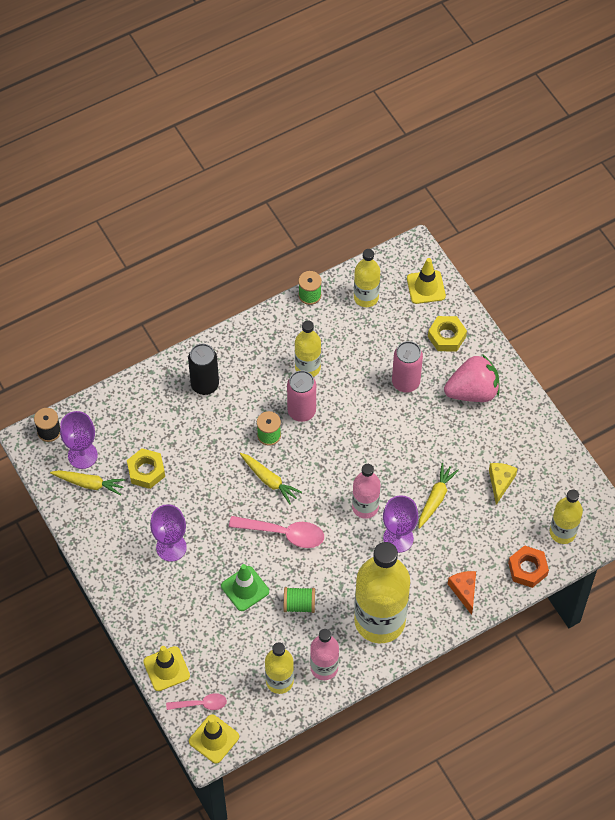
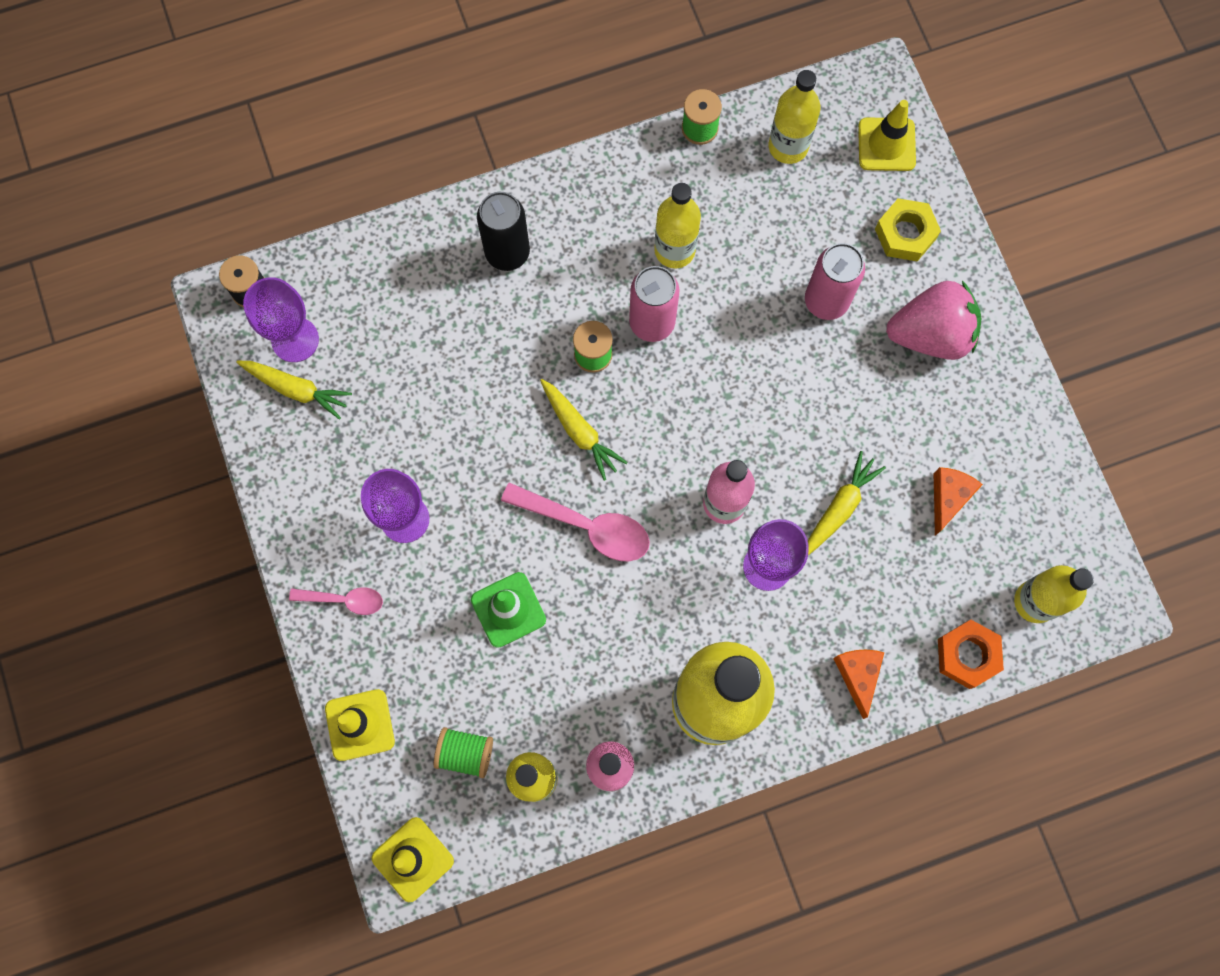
camera: 10 degrees right, 15 degrees up
yellow nut [127,448,165,489] -> none
pink spoon [166,693,227,710] -> pink spoon moved to [289,587,383,615]
green spool [284,587,315,613] -> green spool moved to [434,727,493,778]
yellow cheese [489,463,517,505] -> orange cheese [934,467,983,536]

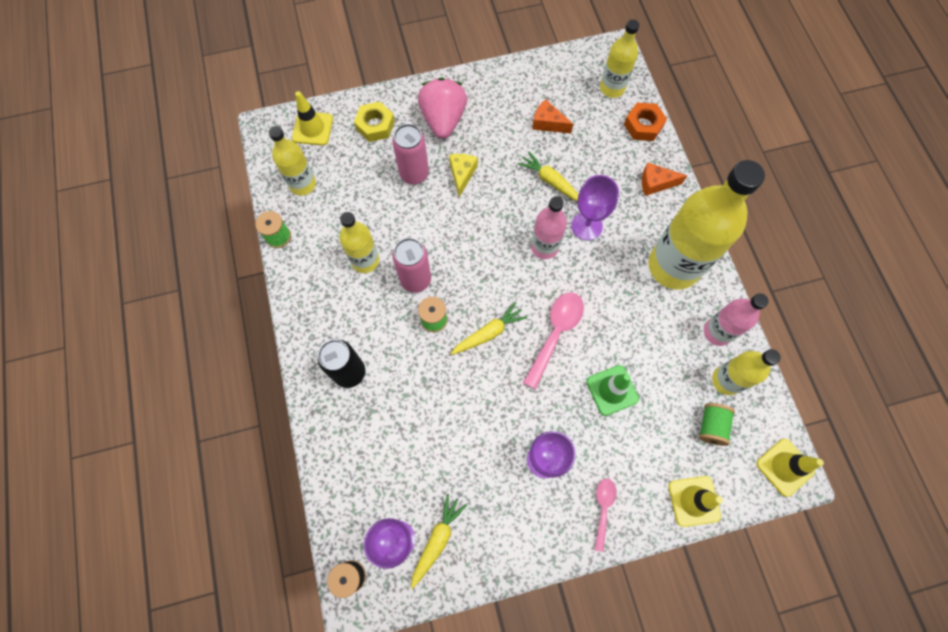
camera: 85 degrees left, 5 degrees down
none -> yellow cheese [449,154,478,197]

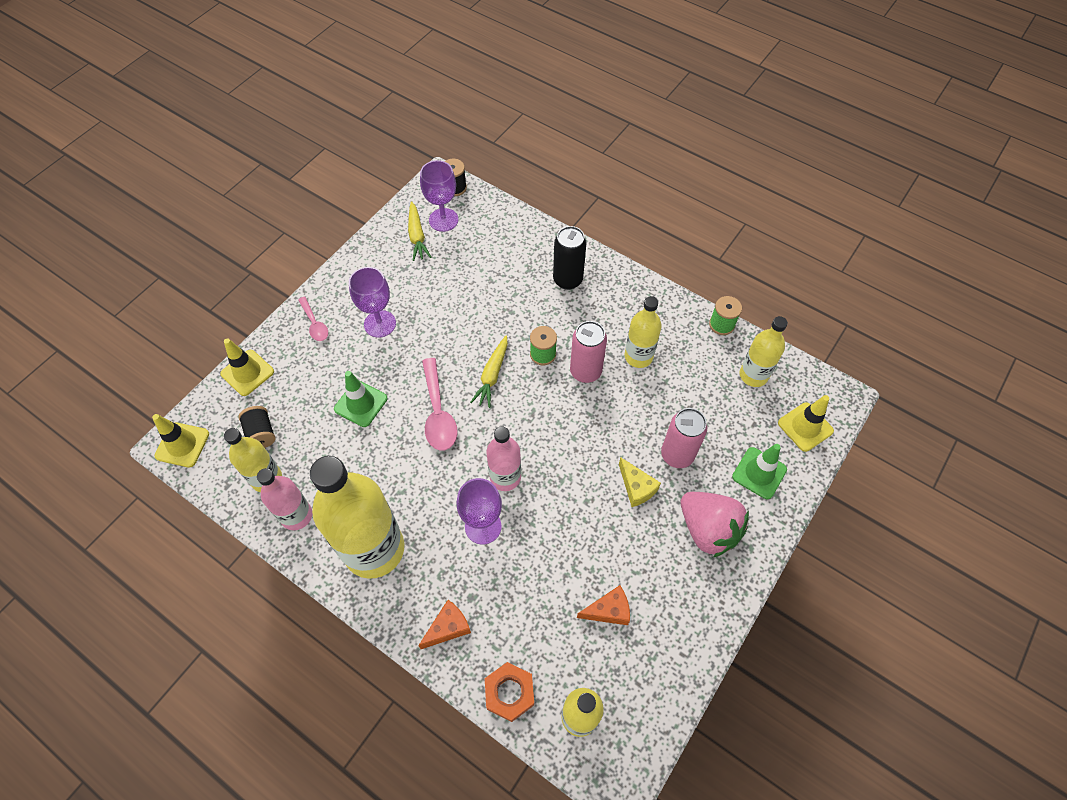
camera: 140 degrees right, 10 degrees down
yellow nut [354,102,395,142] -> green traffic cone [732,444,787,499]
yellow carrot [518,151,578,201] -> none
green spool [699,403,735,446] -> black spool [238,406,276,448]

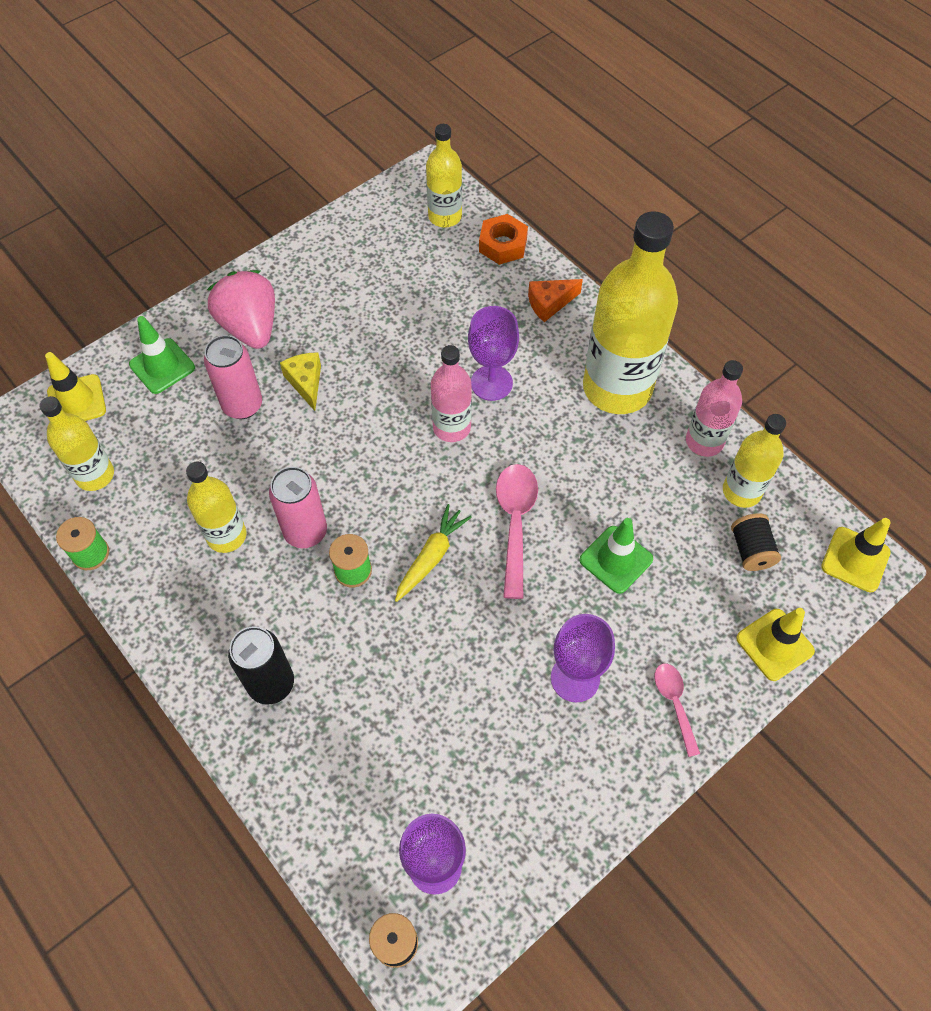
camera: 165 degrees left, 0 degrees up
yellow carrot [408,201,431,261] -> none
orange cheese [577,585,630,625] -> none

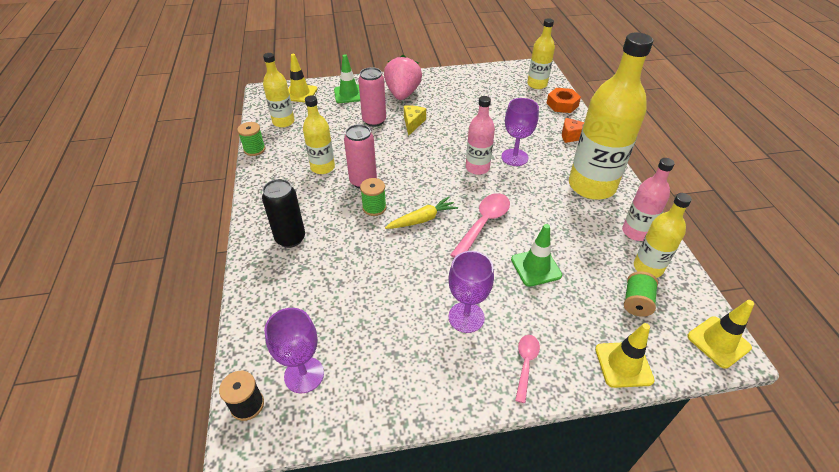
camera: 30 degrees right, 15 degrees down
black spool [731,513,781,571] -> green spool [624,271,658,317]

